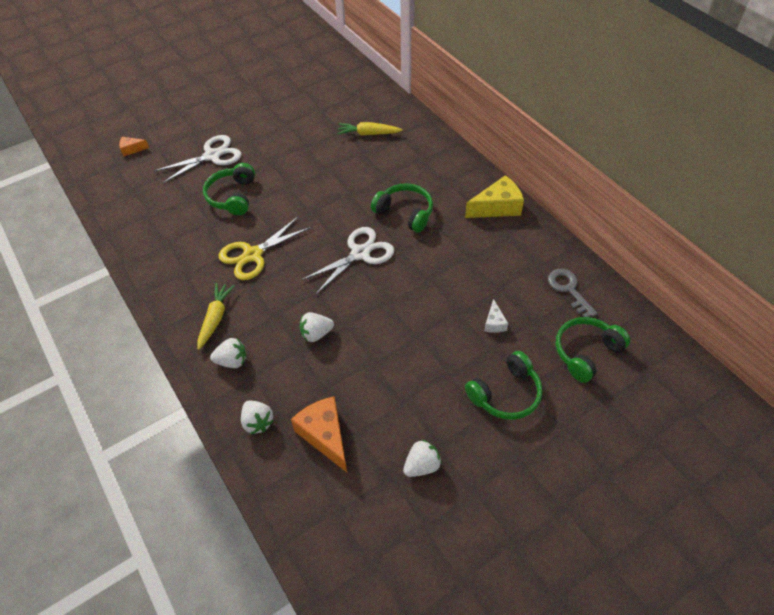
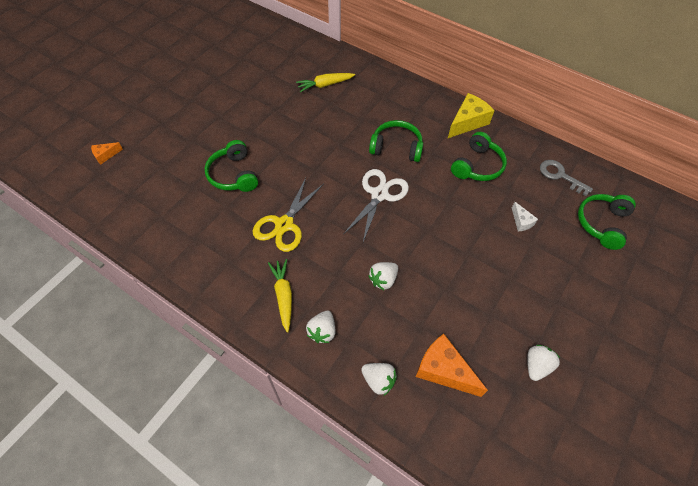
camera: 25 degrees left, 5 degrees up
white scissors [154,135,241,184] -> none
white strawberry [210,338,246,368] -> white strawberry turned 135 degrees clockwise [306,311,336,343]
green headphones [465,351,543,420] -> green headphones moved to [451,132,507,181]

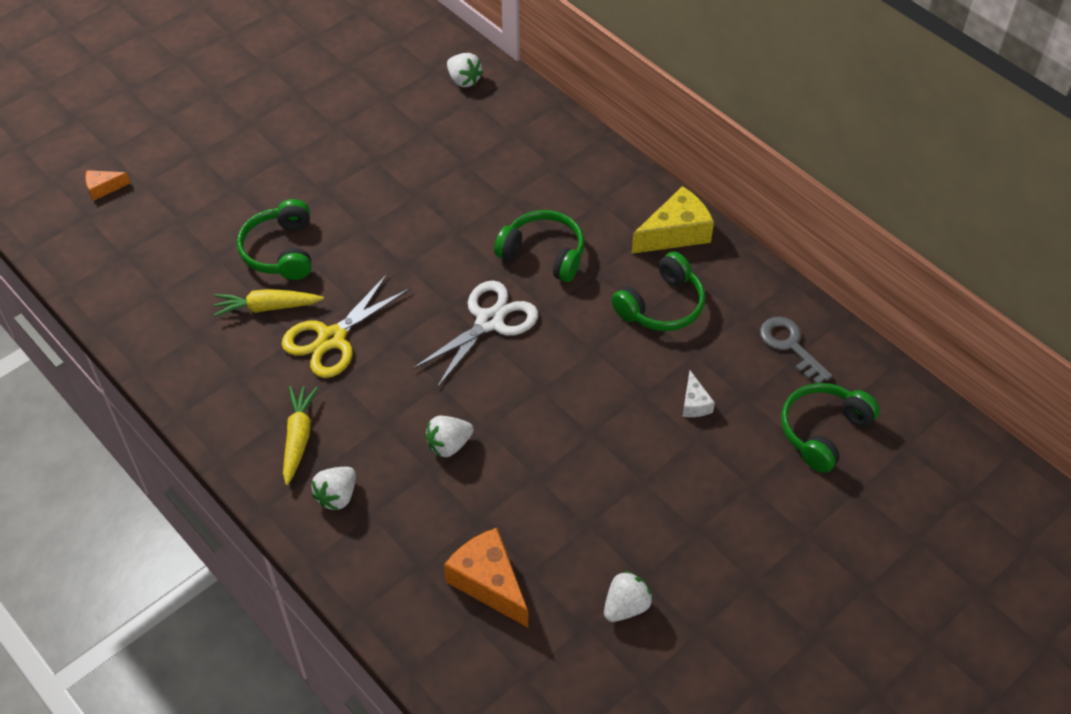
camera: 15 degrees right, 5 degrees down
yellow carrot [296,73,355,92] -> yellow carrot moved to [214,289,324,317]
white strawberry [361,363,397,395] -> white strawberry moved to [447,53,483,87]

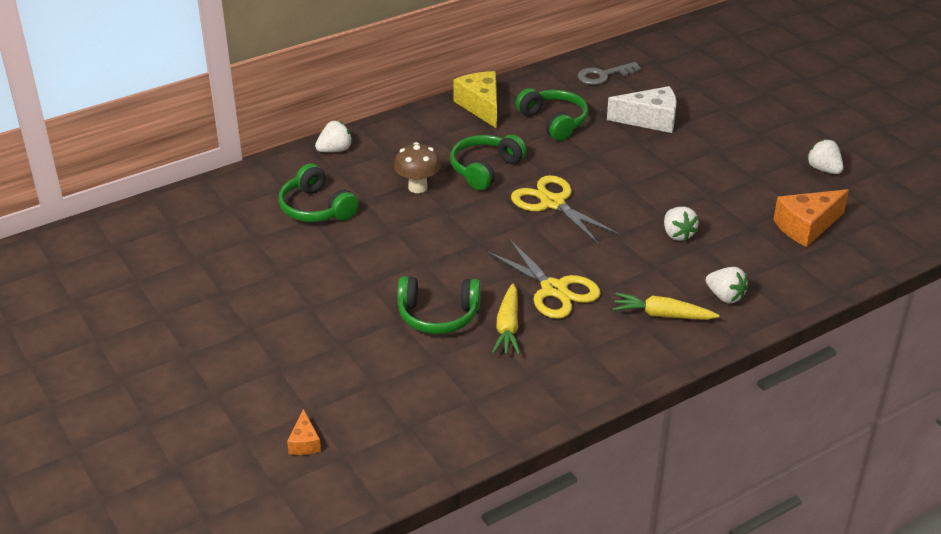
camera: 80 degrees left, 15 degrees down
white scissors [412,280,538,388] -> yellow scissors [511,175,620,245]
white strawberry [447,53,483,87] -> white strawberry moved to [315,121,352,152]
white cheese [682,371,715,417] -> white cheese [607,86,677,133], size x1.93
green headphones [781,383,880,473] -> green headphones moved to [278,164,359,222]
none -> brown mushroom [394,142,441,193]

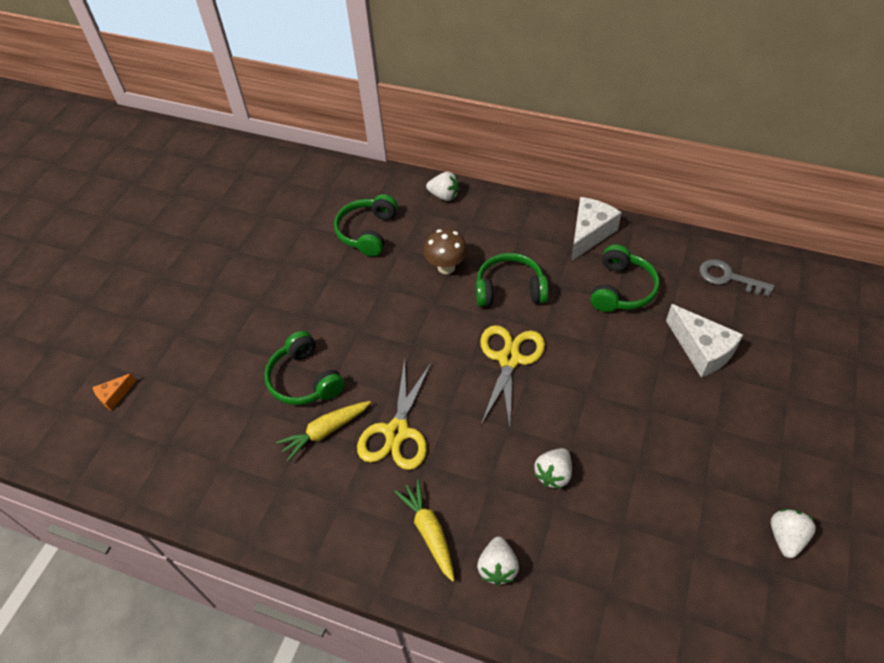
camera: 55 degrees right, 15 degrees up
yellow cheese [453,71,497,129] -> white cheese [571,197,622,261]
orange cheese [773,189,849,247] -> none

